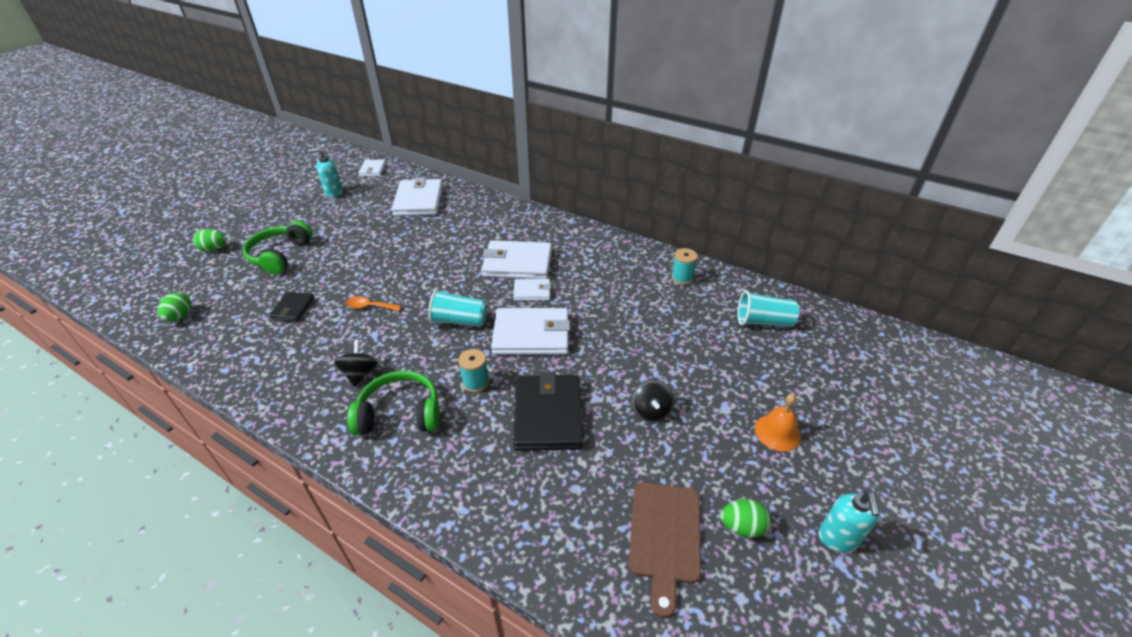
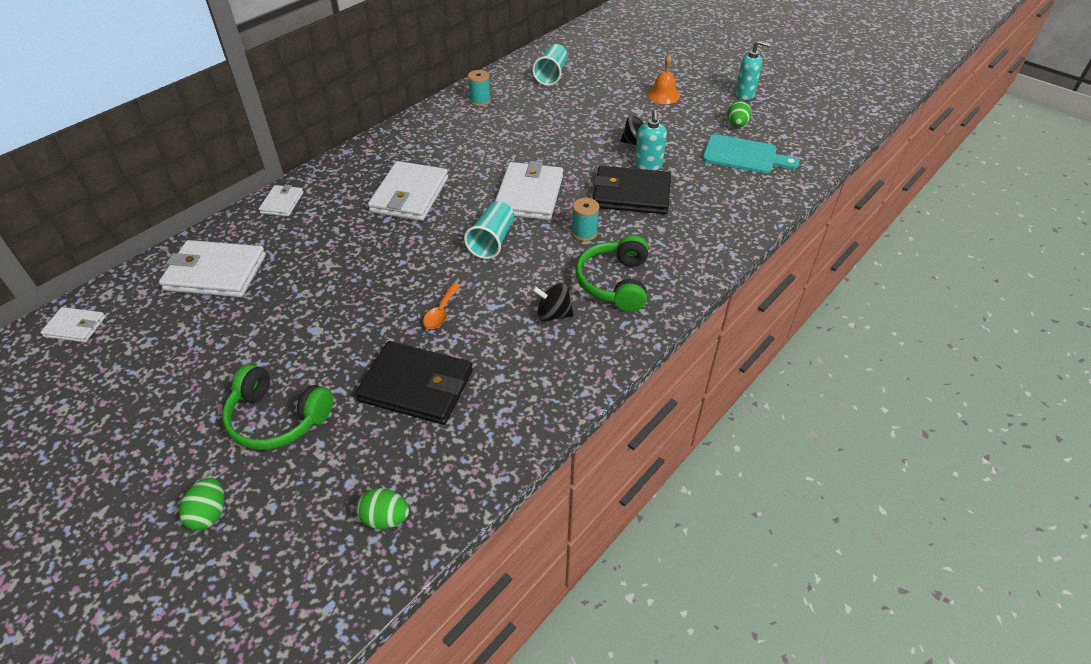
camera: 80 degrees left, 5 degrees up
black wallet [269,292,314,322] -> black wallet [355,341,473,425], size x1.89
turquoise soap dispenser [308,147,343,198] -> turquoise soap dispenser moved to [634,110,667,171]
white wallet [513,279,551,301] -> white wallet moved to [259,184,304,216]
brown cutting board [629,482,701,618] -> turquoise cutting board [703,134,799,174]

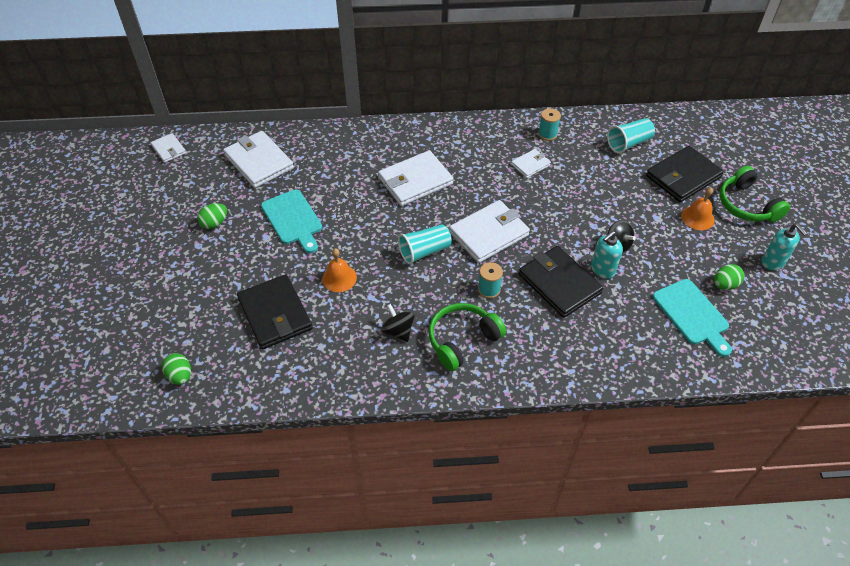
camera: 45 degrees right, 5 degrees up
green egg [179,478,225,531] -> green egg moved to [197,203,227,229]
green headphones [222,364,333,450] -> green headphones moved to [720,166,790,222]
white wallet [259,184,304,216] -> white wallet moved to [511,149,551,178]
orange spoon [423,283,461,329] -> orange bell [322,248,357,292]
none -> turquoise cutting board [261,189,322,253]
none -> black wallet [646,146,724,202]

